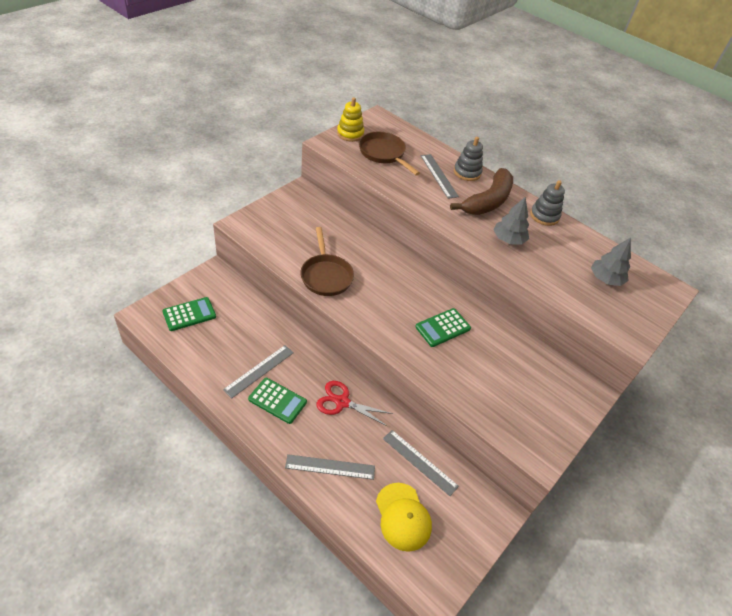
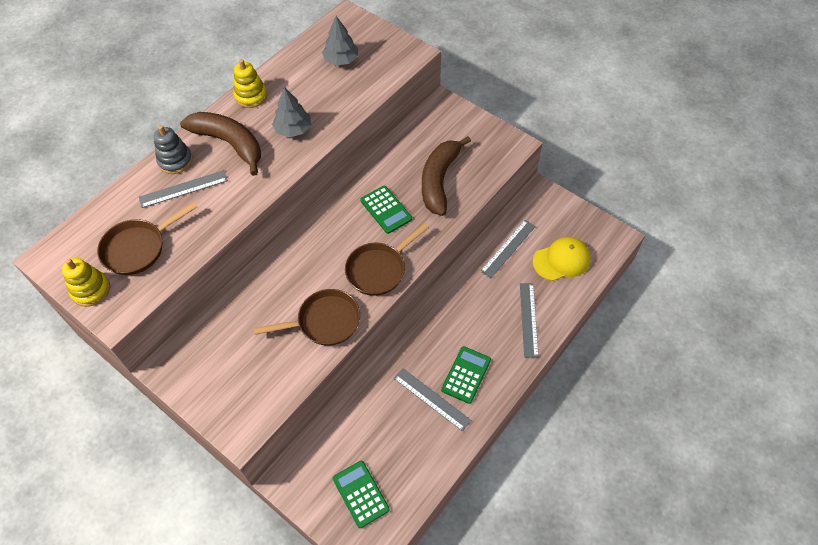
camera: 85 degrees left, 10 degrees up
red scissors [316,381,393,427] -> none
grey stacking toy [530,180,565,226] -> yellow stacking toy [233,59,267,108]
none -> brown pan [345,223,429,296]
none -> brown banana [422,136,471,216]

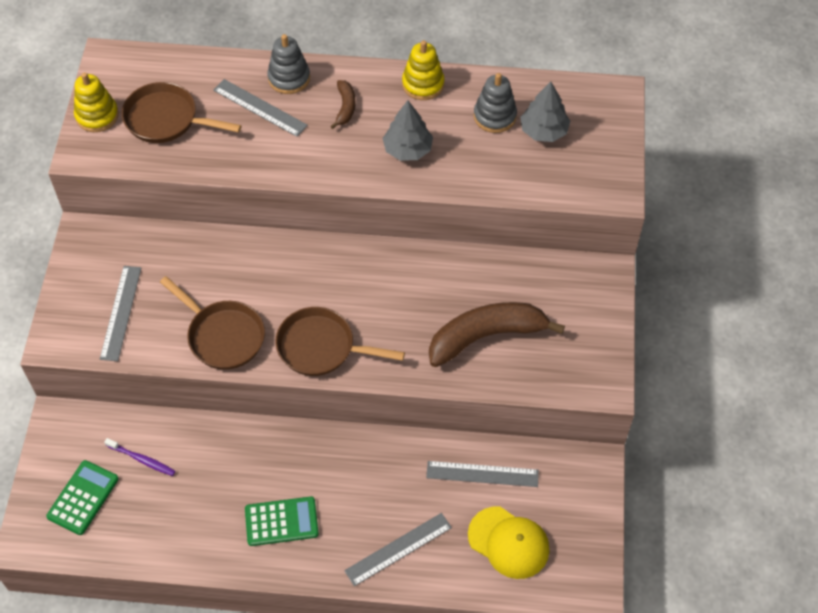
camera: 55 degrees right, 0 degrees up
brown banana [180,112,261,176] -> brown banana [330,80,356,129], size x0.46
green calculator [360,186,412,234] -> none
grey ruler [394,368,471,431] -> grey ruler moved to [100,266,141,361]
none -> purple toothbrush [104,438,175,476]
none -> grey stacking toy [474,73,517,133]

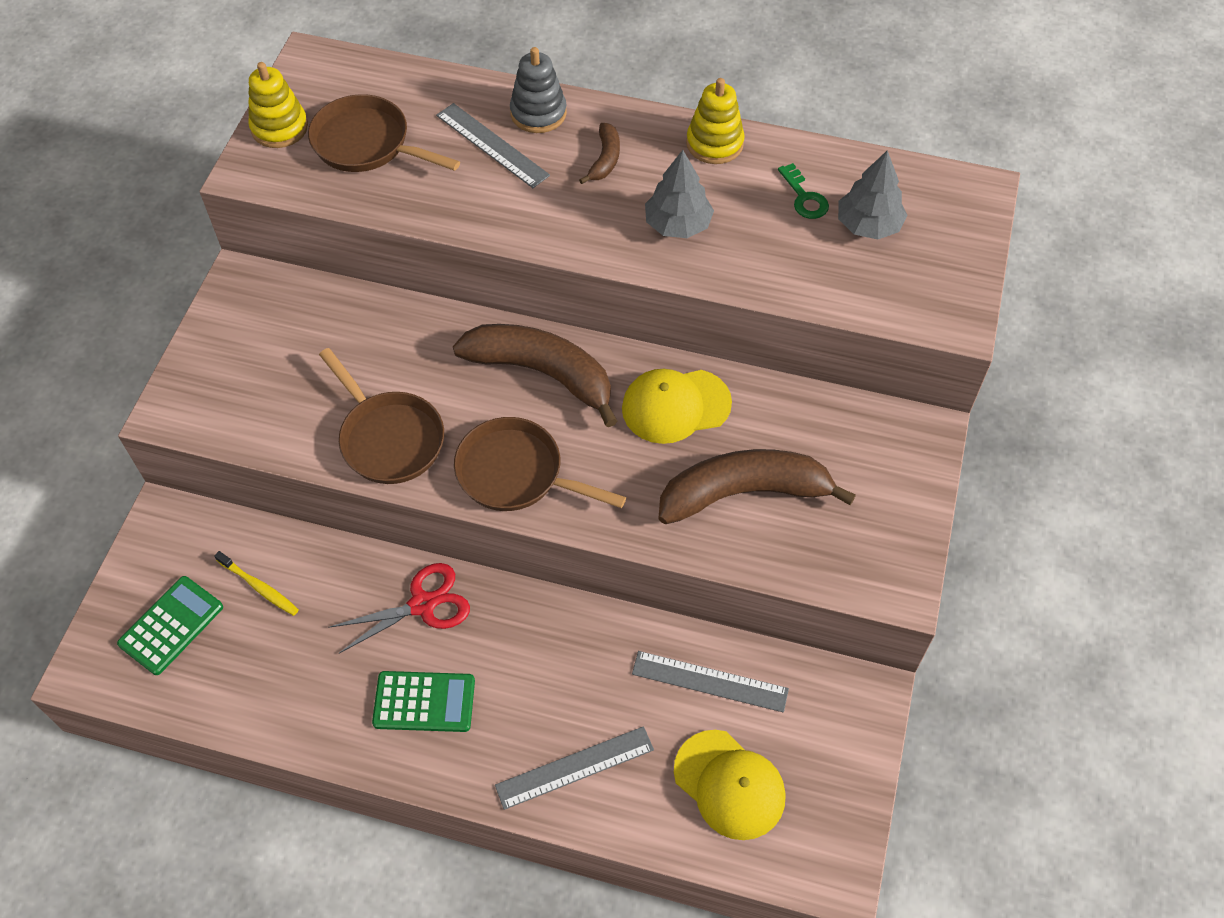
camera: 10 degrees right, 0 degrees up
grey ruler [100,266,141,361] -> none
purple toothbrush [104,438,175,476] -> yellow toothbrush [214,551,299,616]
grey stacking toy [474,73,517,133] -> green key [778,163,829,219]
none -> red scissors [328,563,470,653]
none -> brown banana [453,324,617,427]
none -> yellow cap [622,369,732,444]

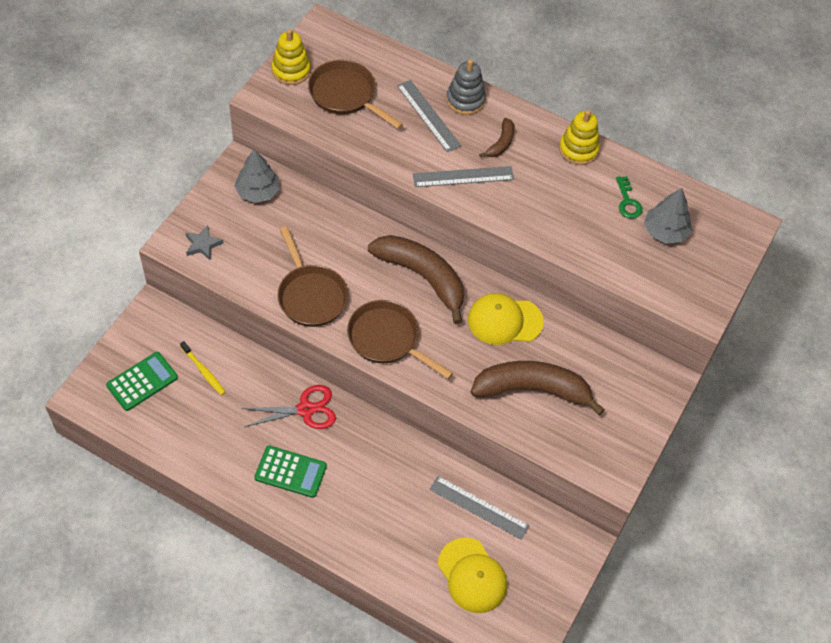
camera: 10 degrees right, 0 degrees up
grey ruler [495,726,654,810] -> grey ruler moved to [413,166,514,187]
grey tree [645,150,714,238] -> grey tree moved to [235,149,280,203]
none -> grey star [186,225,223,260]

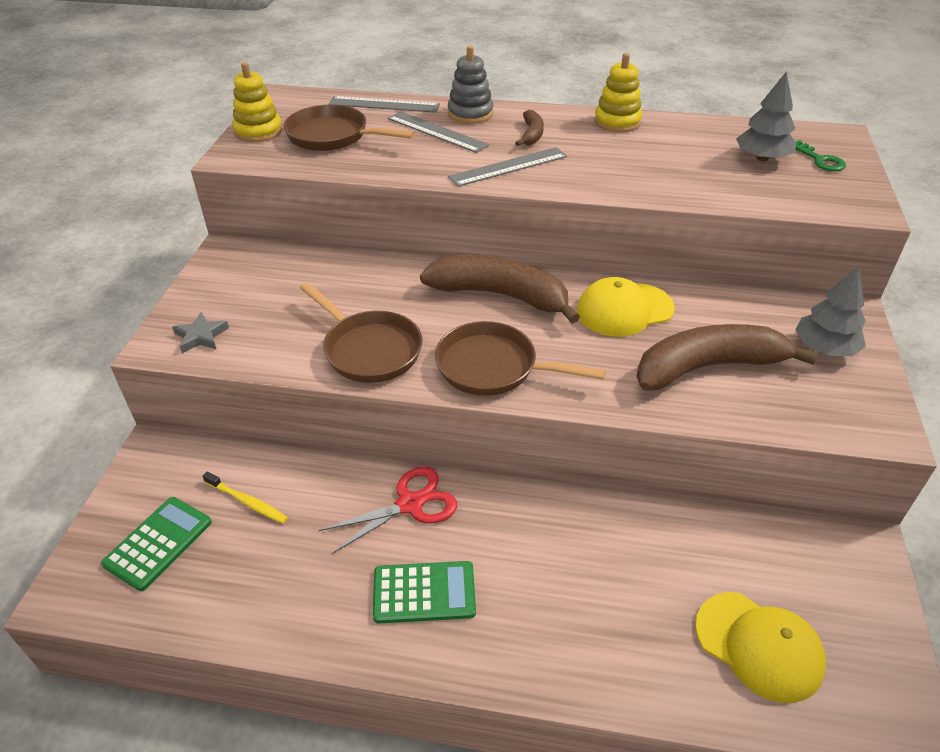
camera: 15 degrees left, 15 degrees down
grey tree [235,149,280,203] -> grey tree moved to [795,267,866,356]
grey ruler [429,476,530,540] -> grey ruler moved to [329,96,440,113]
green key [616,176,643,219] -> green key moved to [796,140,846,171]

